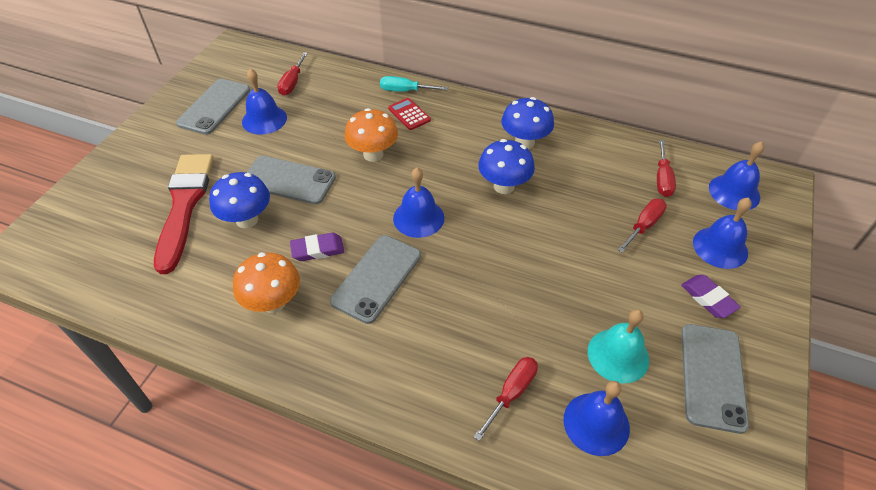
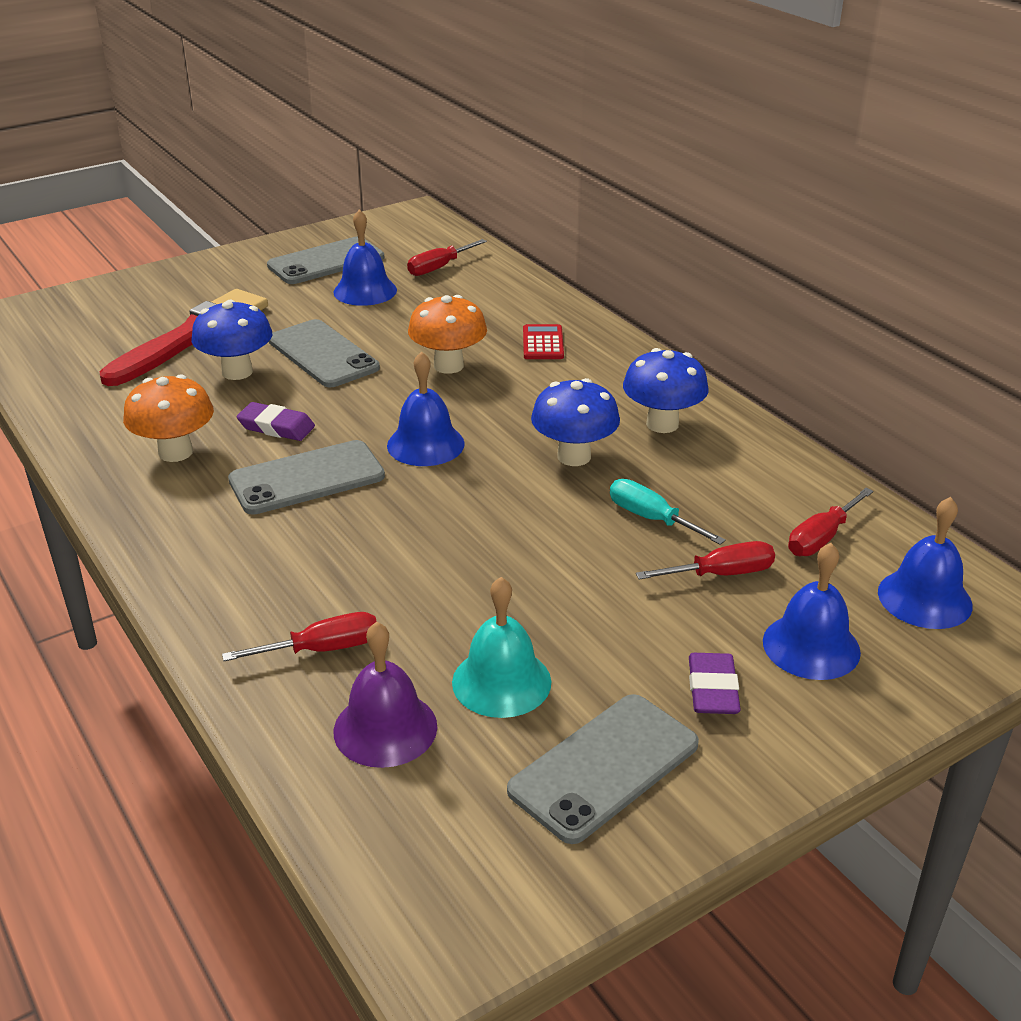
camera: 35 degrees right, 15 degrees down
turquoise screwdriver [380,76,448,92] -> turquoise screwdriver moved to [610,479,726,545]
blue bell [564,381,630,456] -> purple bell [334,622,437,768]

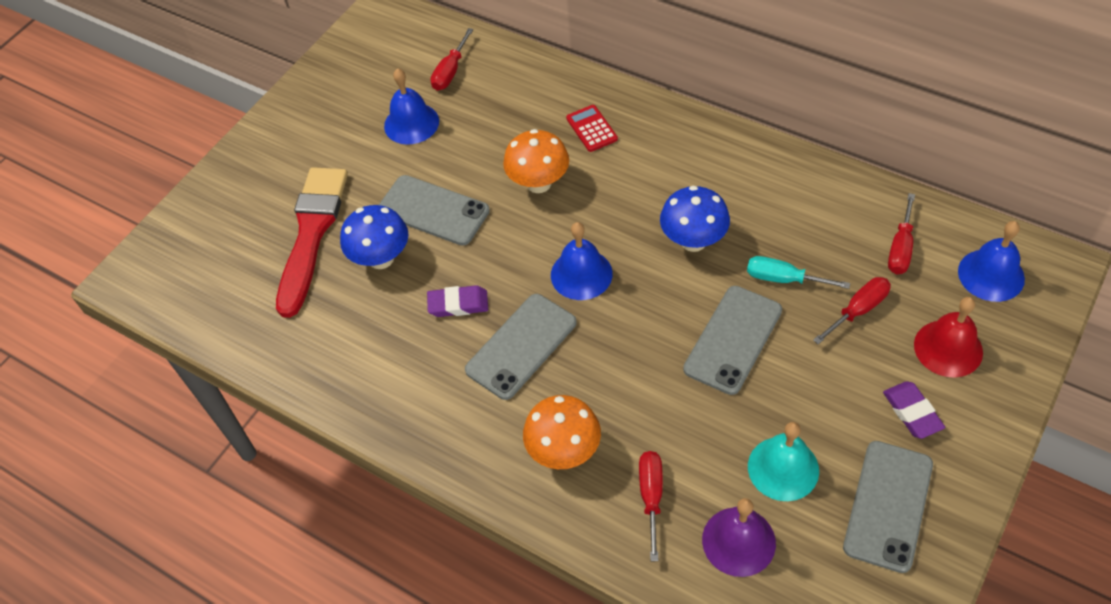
camera: 20 degrees left, 20 degrees up
orange mushroom [123,374,214,462] -> orange mushroom moved to [523,395,601,469]
red screwdriver [222,612,377,661] -> red screwdriver turned 45 degrees counterclockwise [639,451,663,561]
grey phone [267,236,384,284] -> grey phone moved to [683,286,782,395]
blue mushroom [623,348,709,433] -> none
blue bell [763,543,861,680] -> red bell [914,297,983,378]

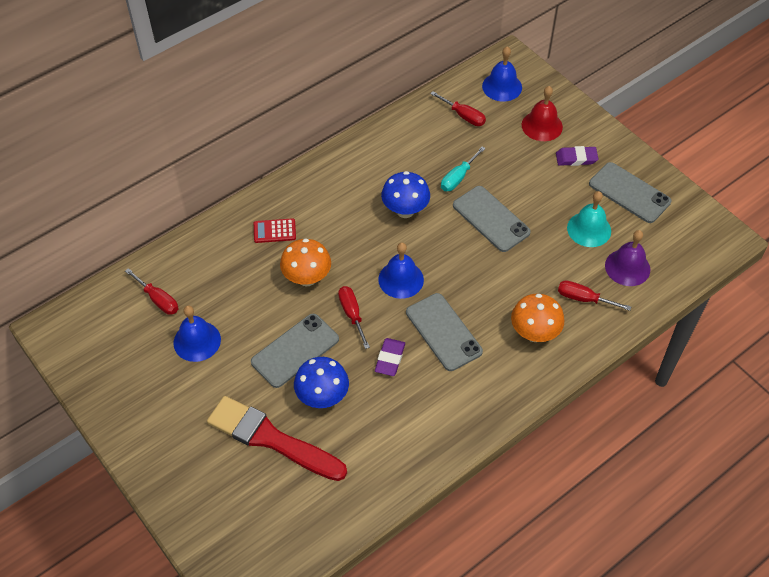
camera: 75 degrees left, 0 degrees up
red screwdriver [813,277,891,344] -> red screwdriver moved to [338,286,370,349]

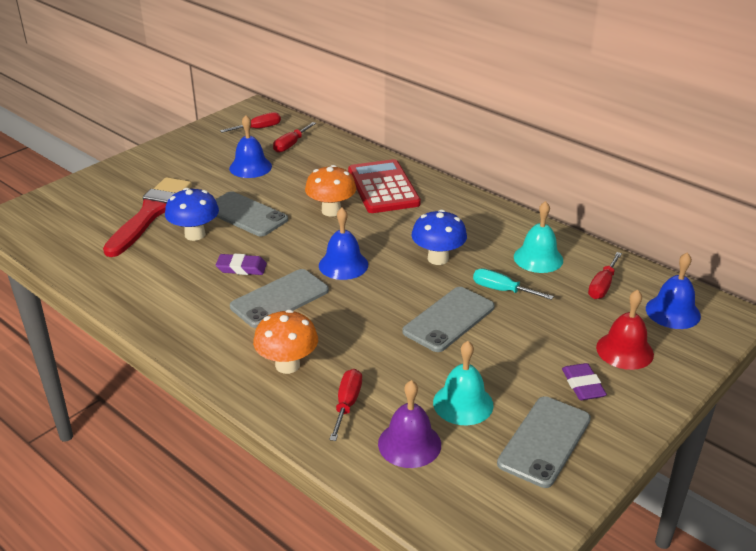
camera: 80 degrees right, 20 degrees down
red calculator [254,218,296,243] -> red calculator [348,159,421,213], size x2.09
red screwdriver [338,286,370,349] -> red screwdriver moved to [220,112,281,133]
none -> turquoise bell [514,201,563,273]

